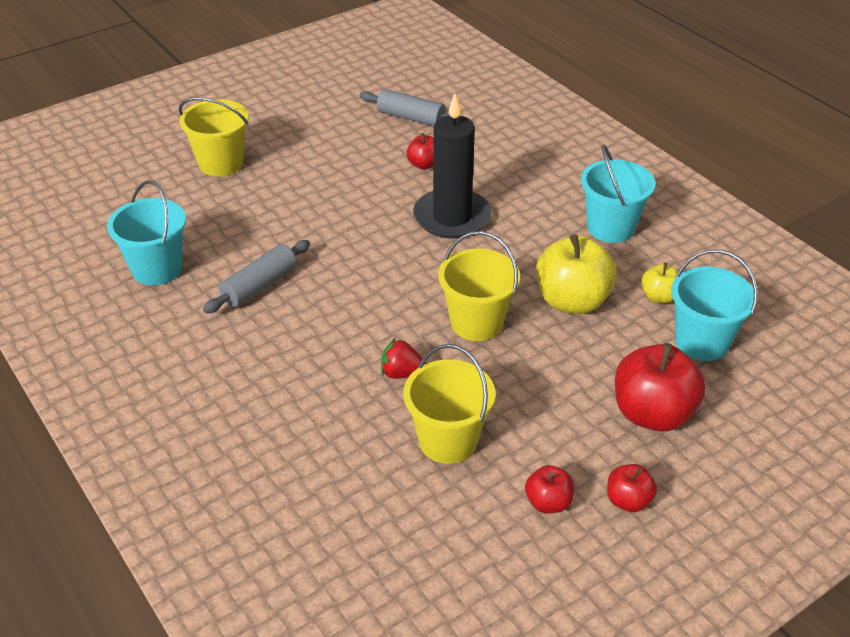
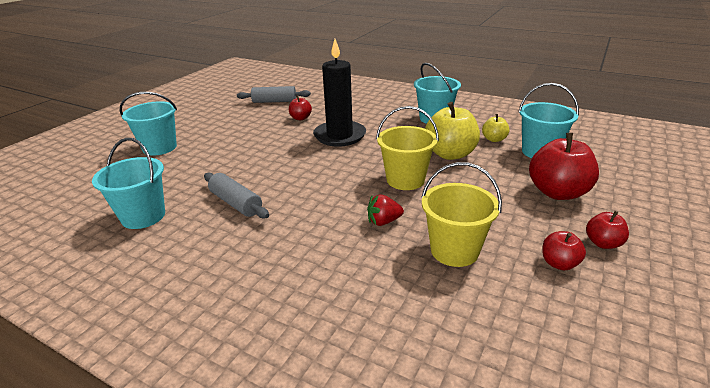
camera: 25 degrees left, 10 degrees down
yellow bucket [179,97,249,176] -> turquoise bucket [120,92,177,156]
grey rolling pin [203,240,310,313] -> grey rolling pin turned 60 degrees counterclockwise [204,173,269,218]

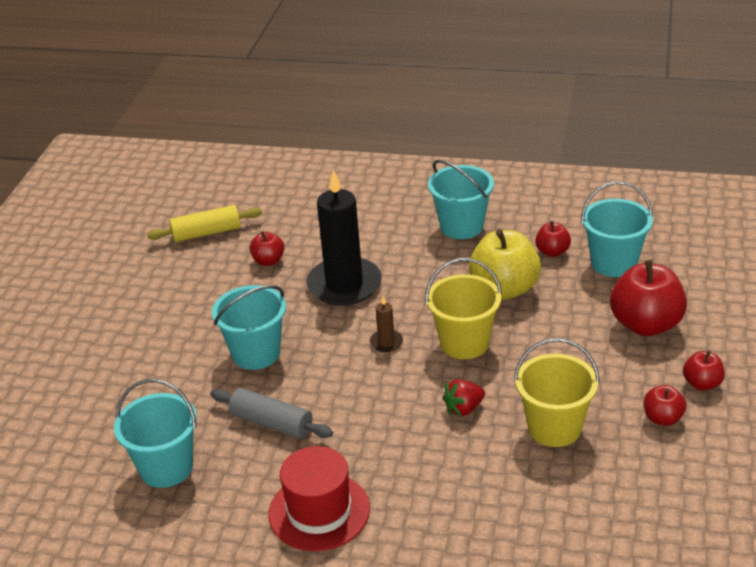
camera: 15 degrees left, 5 degrees up
turquoise bucket [120,92,177,156] -> turquoise bucket moved to [212,285,286,370]
grey rolling pin [237,86,311,103] -> yellow rolling pin [147,205,262,242]
yellow apple [482,114,510,142] -> red apple [535,221,571,257]
none -> red hat [269,446,370,551]
none -> brown candle [370,296,403,352]

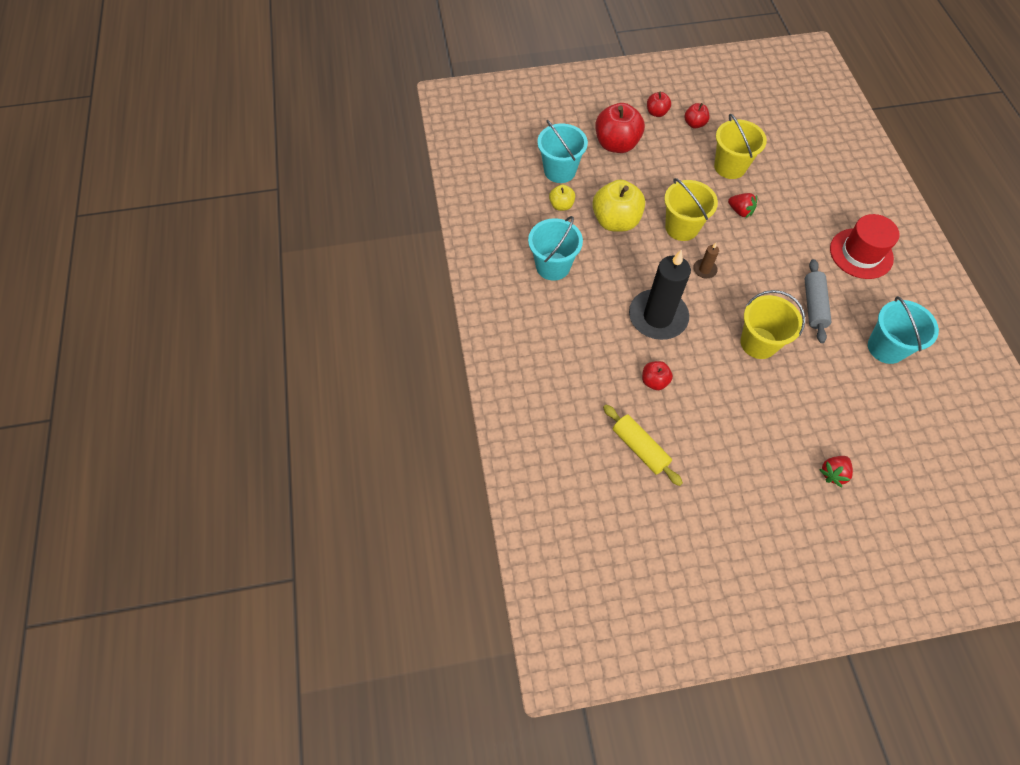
camera: 115 degrees left, 25 degrees up
turquoise bucket [212,285,286,370] -> yellow bucket [741,290,805,359]
red apple [535,221,571,257] -> yellow apple [549,185,575,211]
none -> red strawberry [819,456,853,487]

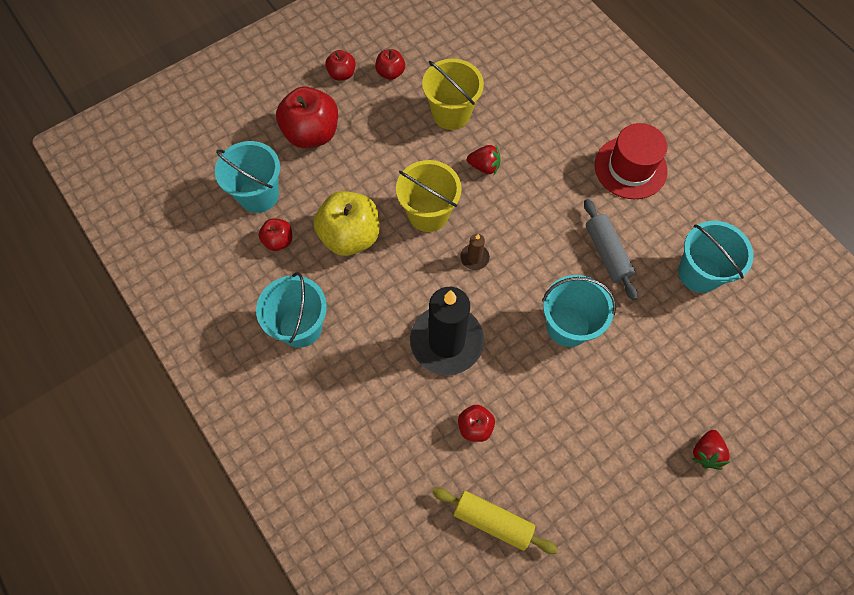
camera: 25 degrees left, 5 degrees up
yellow apple [549,185,575,211] -> red apple [259,218,292,251]
yellow bucket [741,290,805,359] -> turquoise bucket [542,275,616,347]

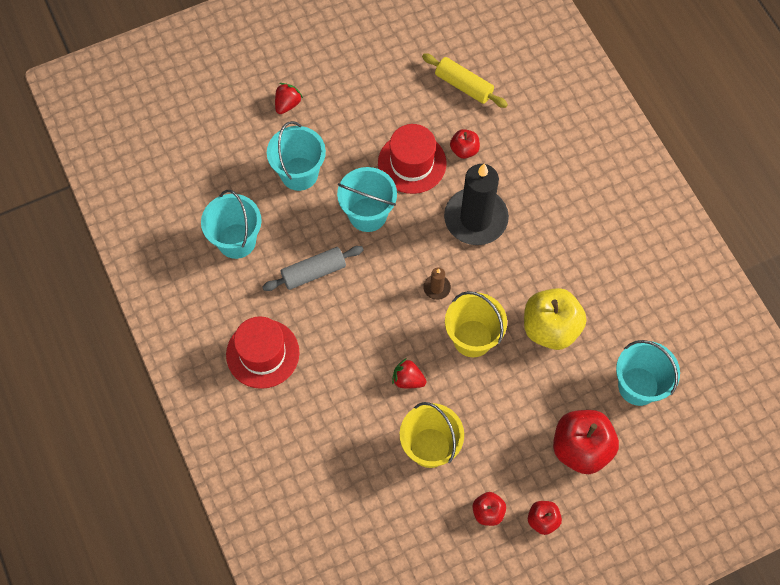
camera: 170 degrees left, 0 degrees up
turquoise bucket [256,272,327,348] -> turquoise bucket moved to [267,121,326,191]
red apple [259,218,292,251] -> none
grey rolling pin [584,199,637,300] -> grey rolling pin turned 75 degrees clockwise [262,246,363,291]
none -> red hat [378,124,447,194]

